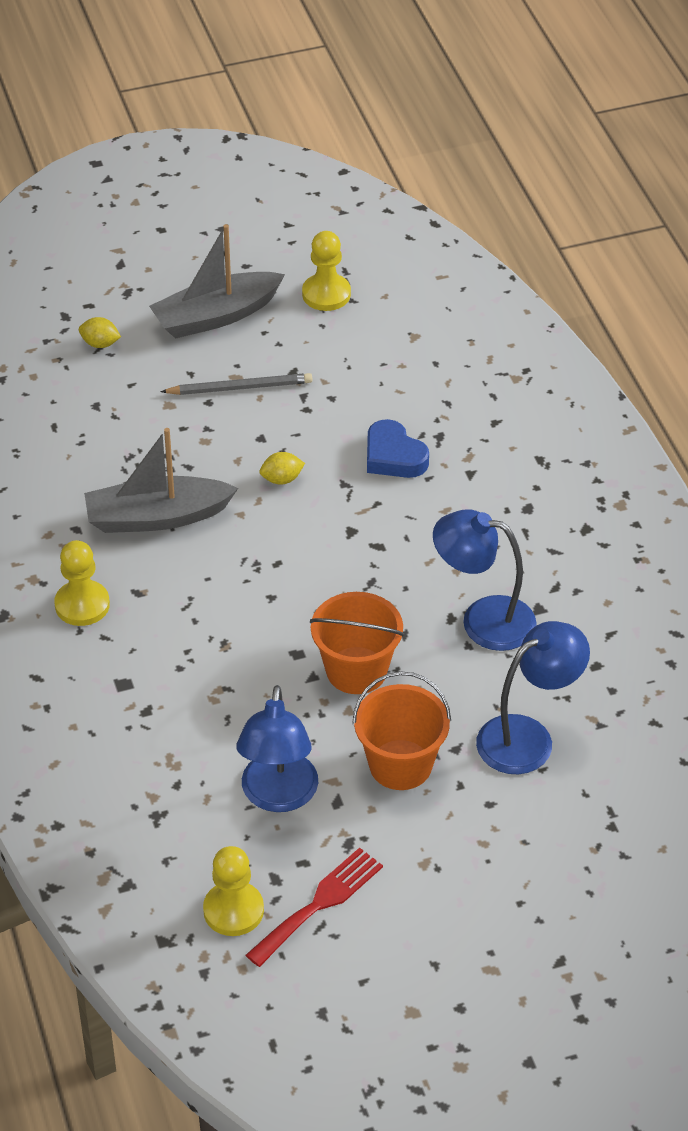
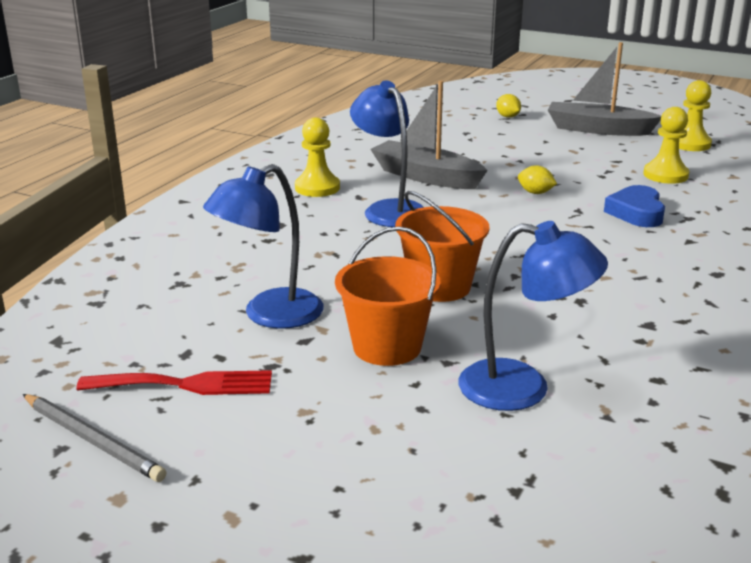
camera: 45 degrees right, 20 degrees down
grey pencil [160,373,312,395] -> grey pencil moved to [22,394,166,482]
yellow pawn [203,846,264,936] -> yellow pawn moved to [643,107,689,184]
blue lamp [433,509,536,651] -> blue lamp moved to [350,80,423,227]

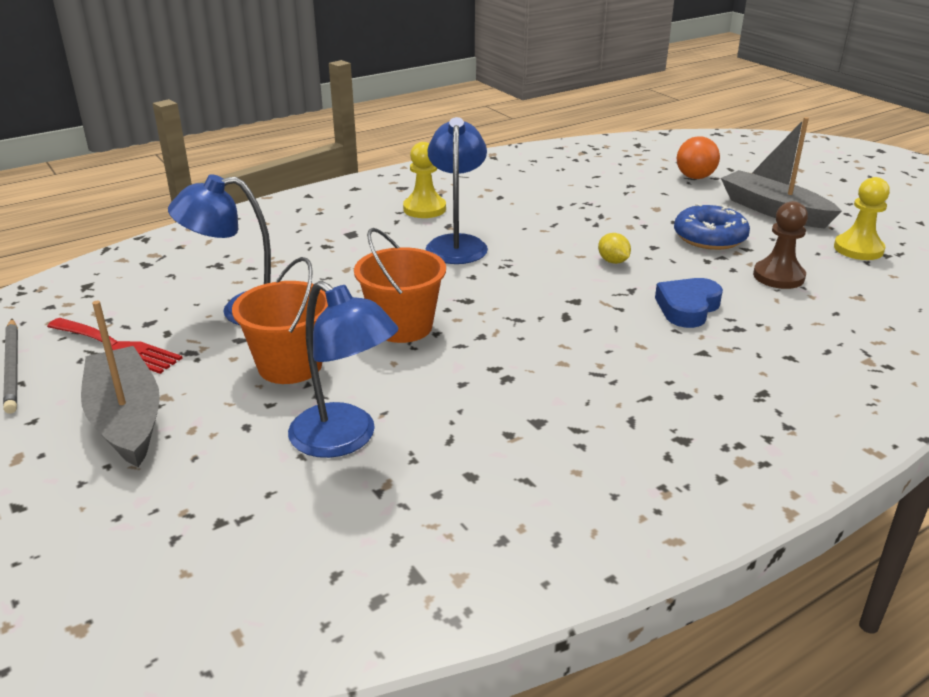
camera: 30 degrees right, 5 degrees up
grey boat [370,81,488,189] -> grey boat moved to [81,301,160,467]
yellow lemon [496,94,521,118] -> orange ball [677,136,720,179]
yellow pawn [643,107,689,184] -> brown pawn [753,201,808,289]
none -> blue donut [674,203,750,250]

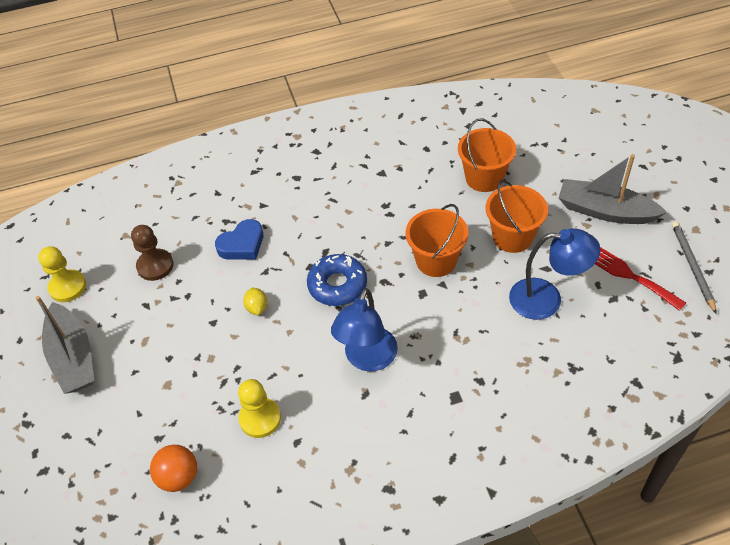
camera: 160 degrees left, 20 degrees up
grey boat [81,301,160,467] -> grey boat turned 120 degrees clockwise [559,154,667,224]
blue lamp [288,281,398,458] -> orange bucket [458,119,516,192]
yellow pawn [403,142,446,218] -> yellow pawn moved to [238,379,281,438]
blue donut [674,203,750,250] -> blue donut moved to [307,254,367,306]
orange ball [677,136,720,179] -> orange ball moved to [150,445,197,492]

